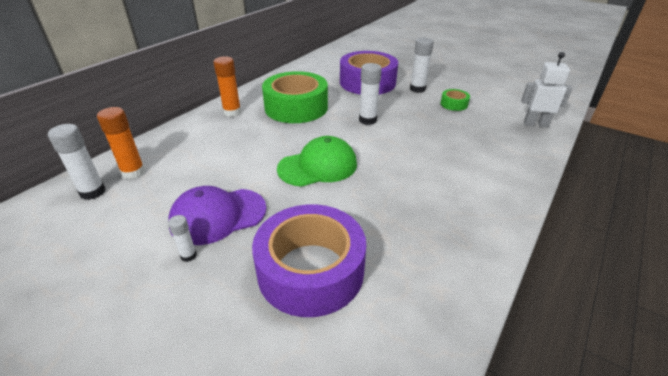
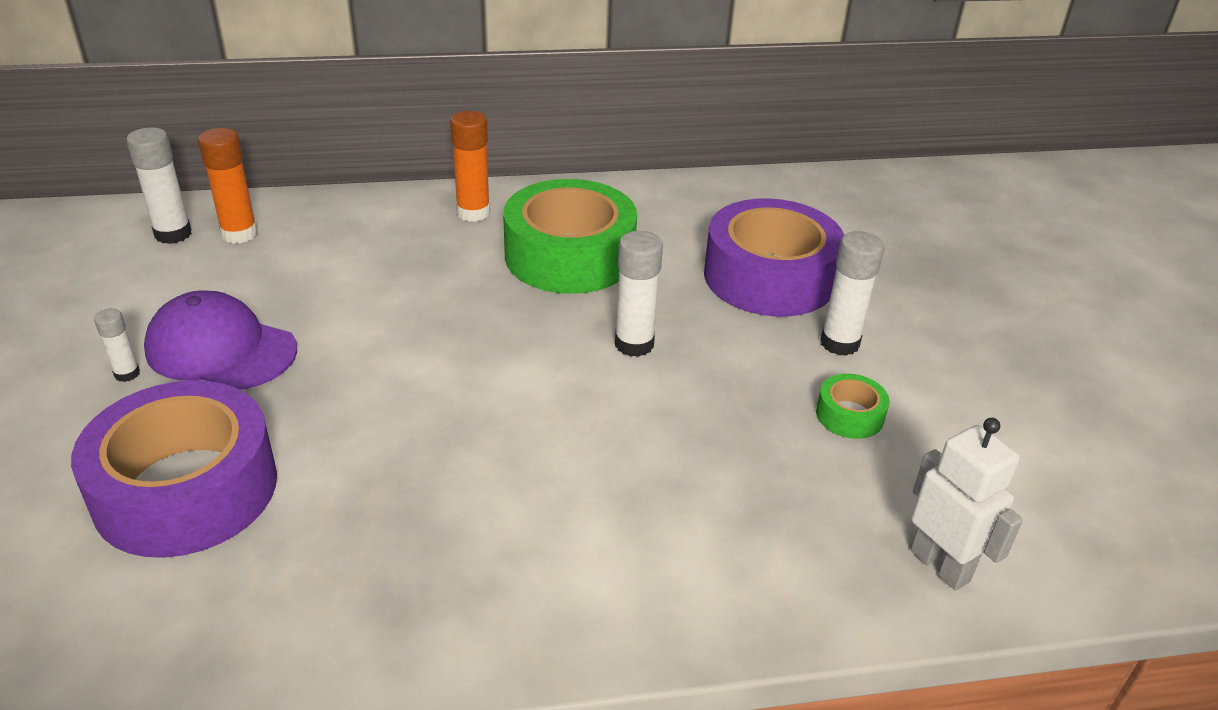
camera: 45 degrees right, 0 degrees up
green cap [277,136,357,187] -> none

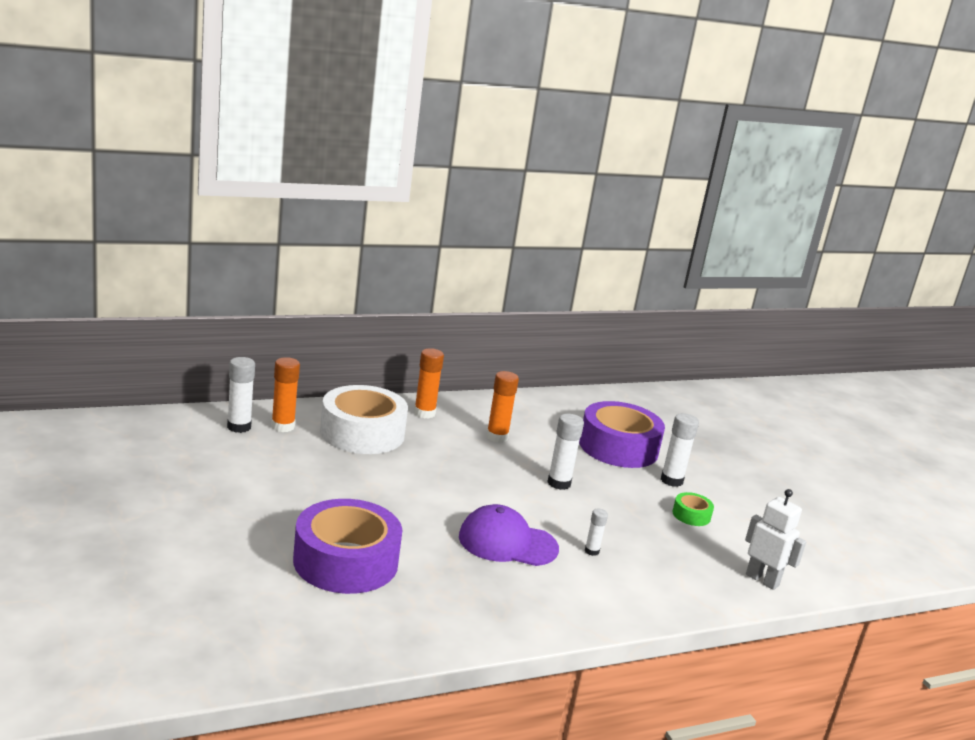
camera: 15 degrees left, 15 degrees down
white glue stick [94,308,140,382] -> white glue stick moved to [585,509,608,556]
purple cap [144,290,297,390] -> purple cap moved to [459,504,559,566]
green tape [503,179,637,294] -> orange glue stick [486,371,519,443]
none -> white tape [320,385,408,454]

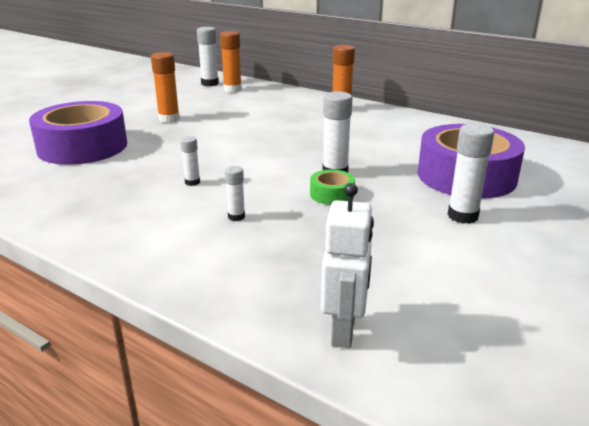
camera: 60 degrees right, 5 degrees up
white tape [320,385,408,454] -> none
purple cap [459,504,559,566] -> white glue stick [180,136,200,186]
orange glue stick [486,371,519,443] -> orange glue stick moved to [151,52,180,123]
green tape [672,492,714,526] -> green tape moved to [310,169,355,205]

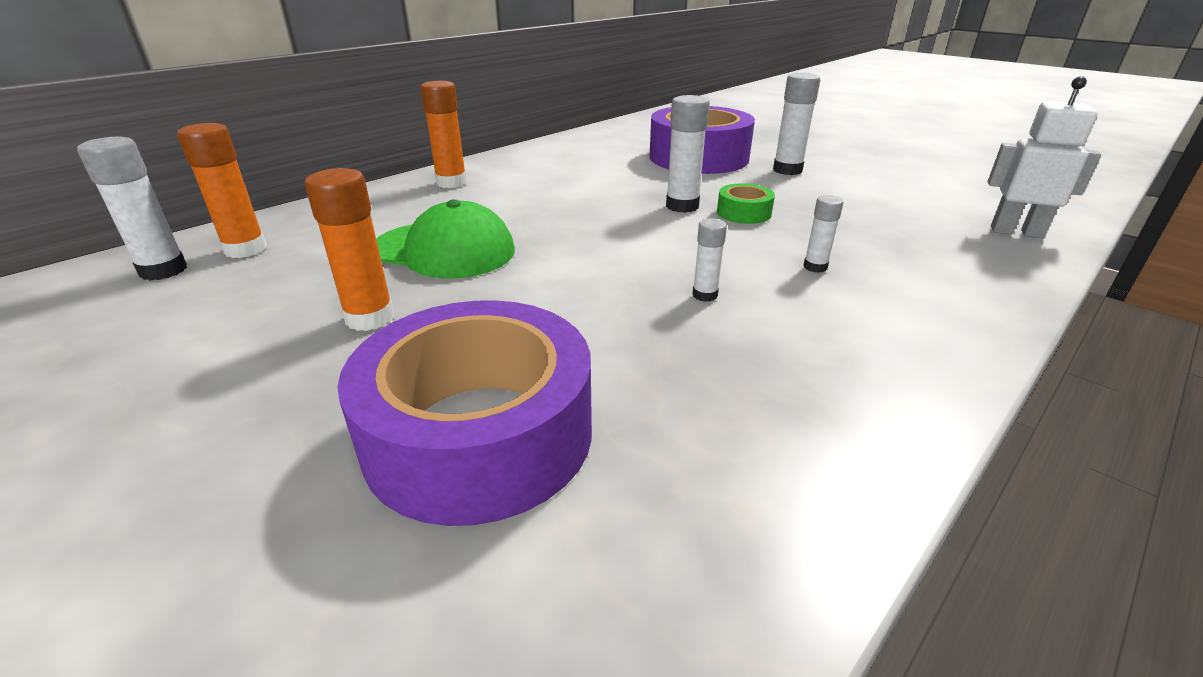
camera: 80 degrees left, 5 degrees up
none -> green cap [376,199,515,279]

